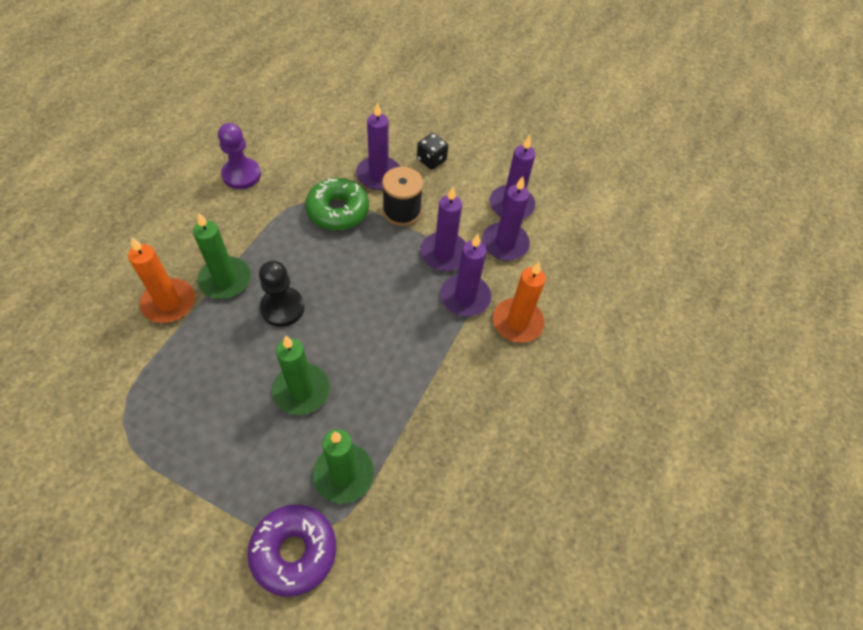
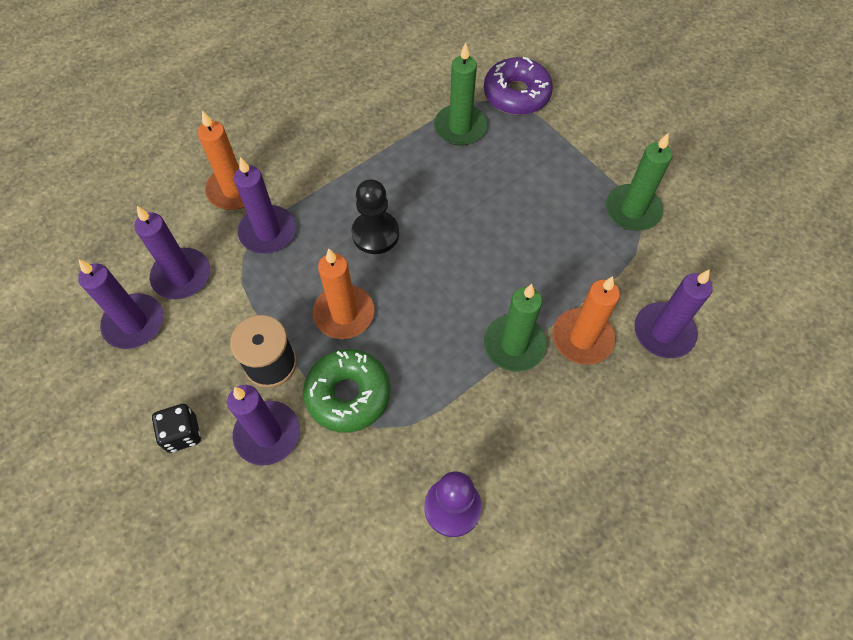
camera: 150 degrees left, 5 degrees up
black pawn [259,261,304,327] -> black pawn moved to [352,179,399,254]
green candle [272,335,330,415] -> green candle moved to [606,133,673,231]
purple candle [420,187,466,271] -> purple candle moved to [634,269,713,358]
none -> orange candle [313,249,374,339]

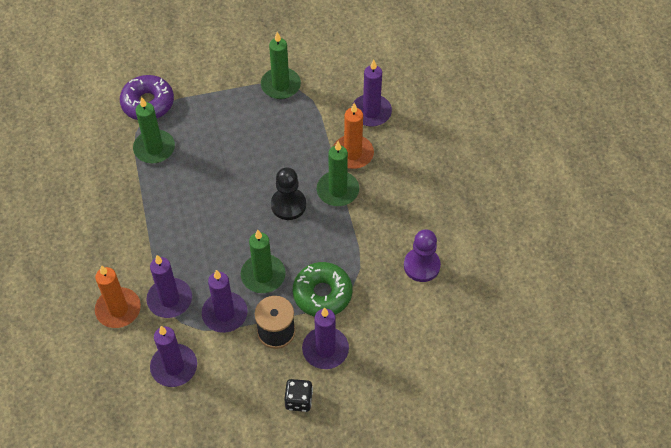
camera: 65 degrees left, 5 degrees down
purple candle [78,259,163,349] -> purple candle moved to [202,270,248,333]
orange candle [313,249,374,339] -> green candle [241,230,286,293]
black pawn [352,179,399,254] -> black pawn moved to [271,167,306,220]

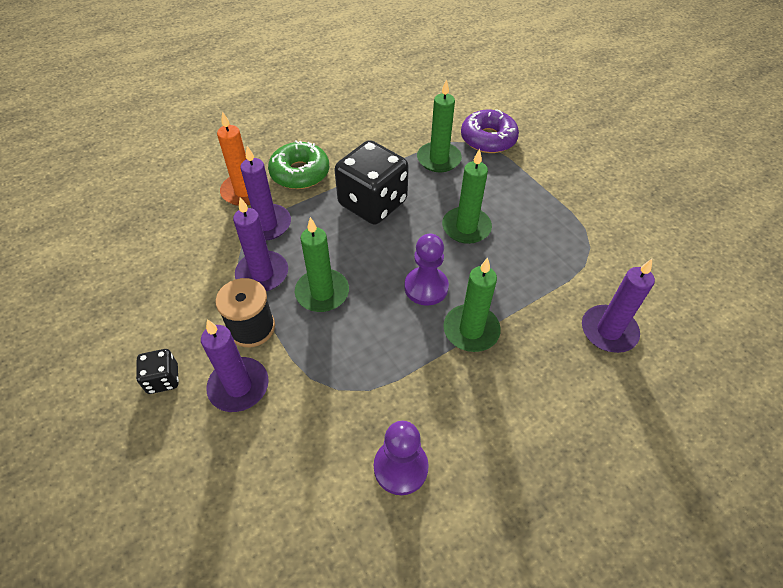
camera: 70 degrees right, 5 degrees down
purple candle [150,326,197,387] -> none
green candle [261,32,301,99] -> green candle moved to [442,149,492,244]
black pawn [271,167,306,220] -> purple pawn [404,234,449,305]
green donut [293,262,352,316] -> green donut moved to [268,140,329,189]
orange candle [333,103,374,169] -> none
none -> black dice [335,140,409,225]

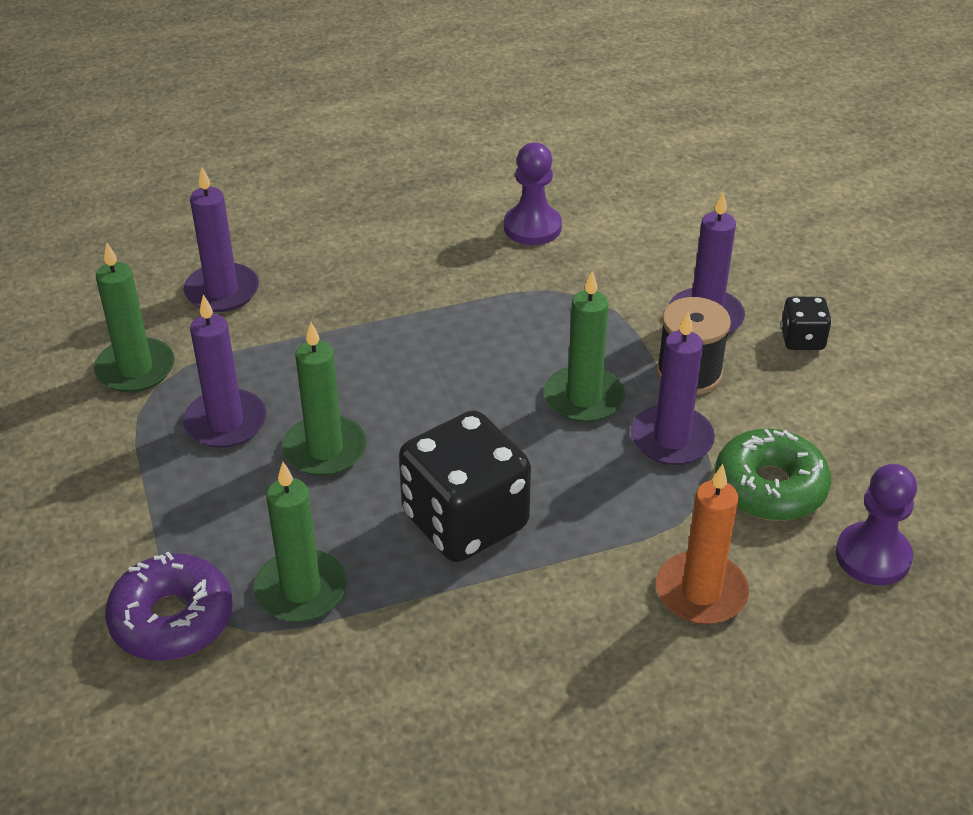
camera: 165 degrees left, 10 degrees down
purple candle [240,146,291,240] -> purple candle moved to [183,295,266,448]
green donut [268,140,329,189] -> green donut moved to [715,429,831,521]
purple pawn [404,234,449,305] -> purple pawn moved to [836,464,917,585]
green candle [443,258,501,352] -> green candle moved to [94,242,175,393]

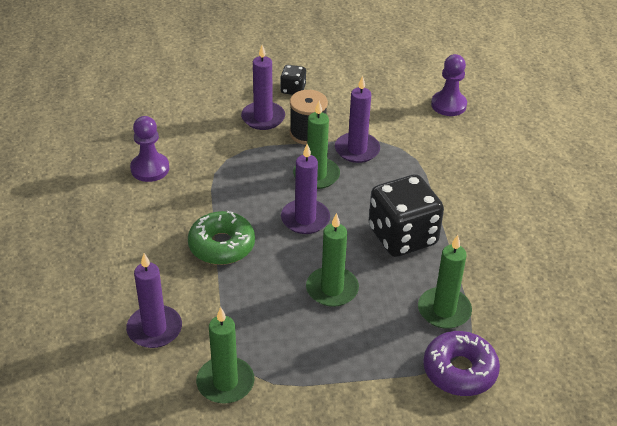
camera: 80 degrees left, 0 degrees up
purple candle [183,295,266,448] -> purple candle moved to [281,144,330,234]
orange candle [656,464,749,624] -> none
green donut [715,429,831,521] -> green donut moved to [188,211,255,265]

